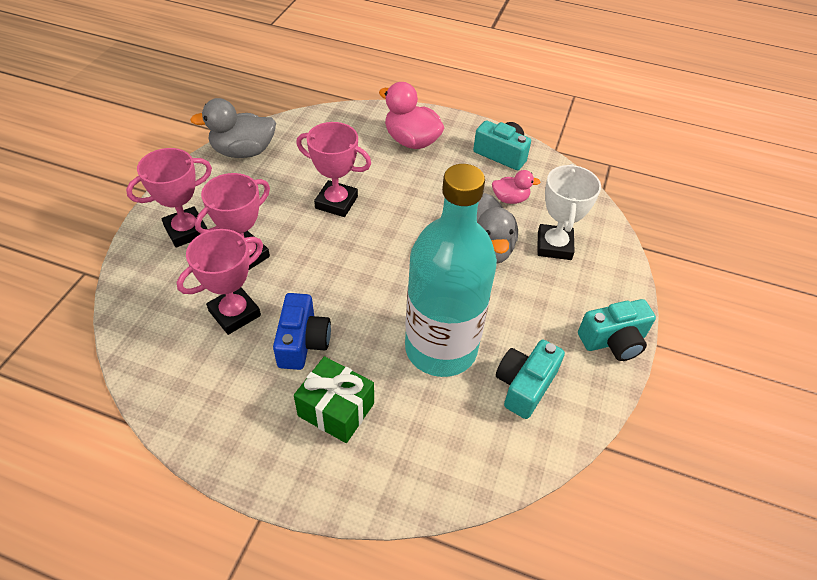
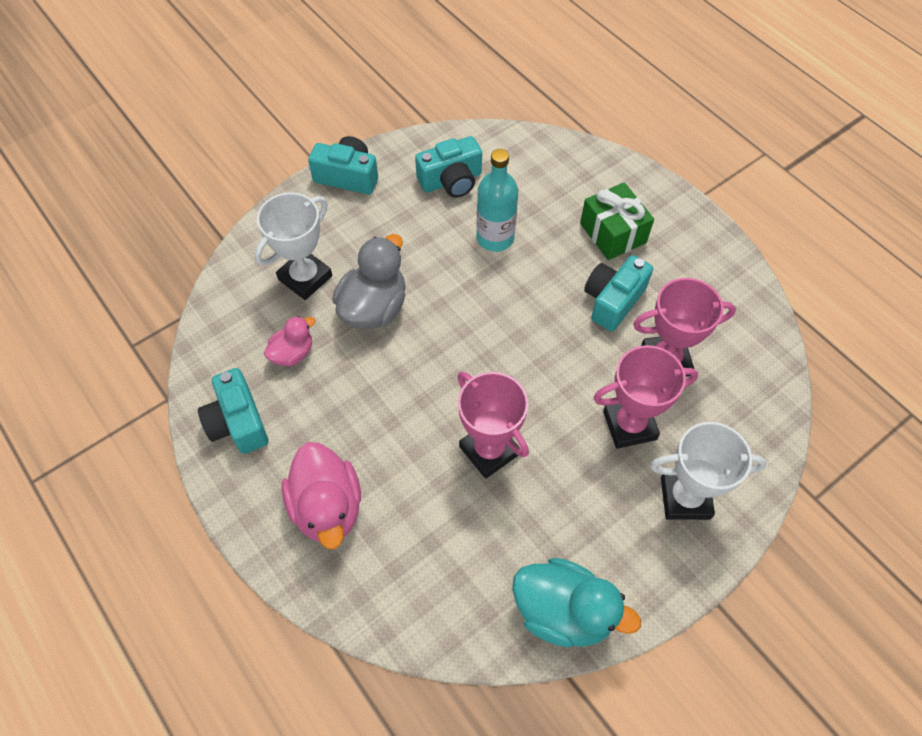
camera: 145 degrees left, 10 degrees up
pink trophy [126,148,212,247] -> white trophy [650,422,767,520]
grey duck [190,98,276,158] -> turquoise duck [512,558,641,647]
blue camera [273,293,331,370] -> turquoise camera [584,255,653,331]
turquoise bottle [405,164,497,377] -> turquoise bottle [476,149,518,252], size x0.53
pink duck [492,170,540,204] -> pink duck turned 105 degrees clockwise [264,316,315,366]

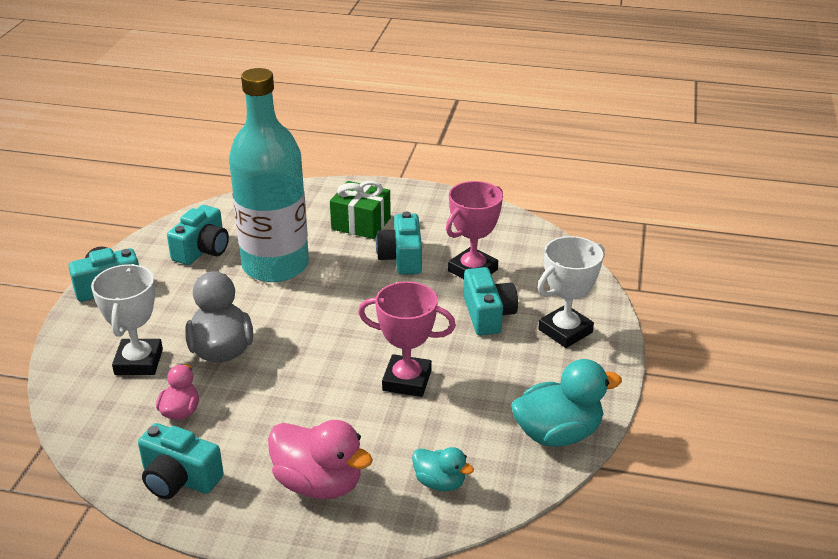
camera: 40 degrees left, 25 degrees down
turquoise bottle [476,149,518,252] -> turquoise bottle [229,68,309,282], size x1.87
pink trophy [593,345,698,449] -> turquoise camera [463,267,518,335]
none -> turquoise duck [412,447,474,491]

